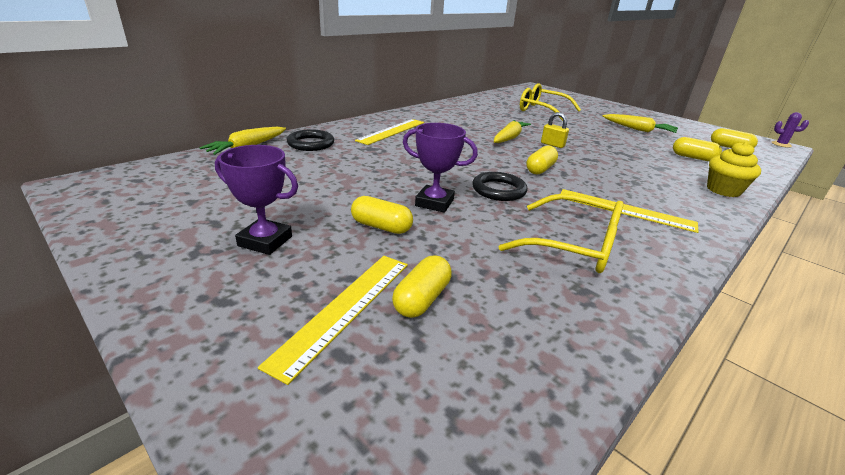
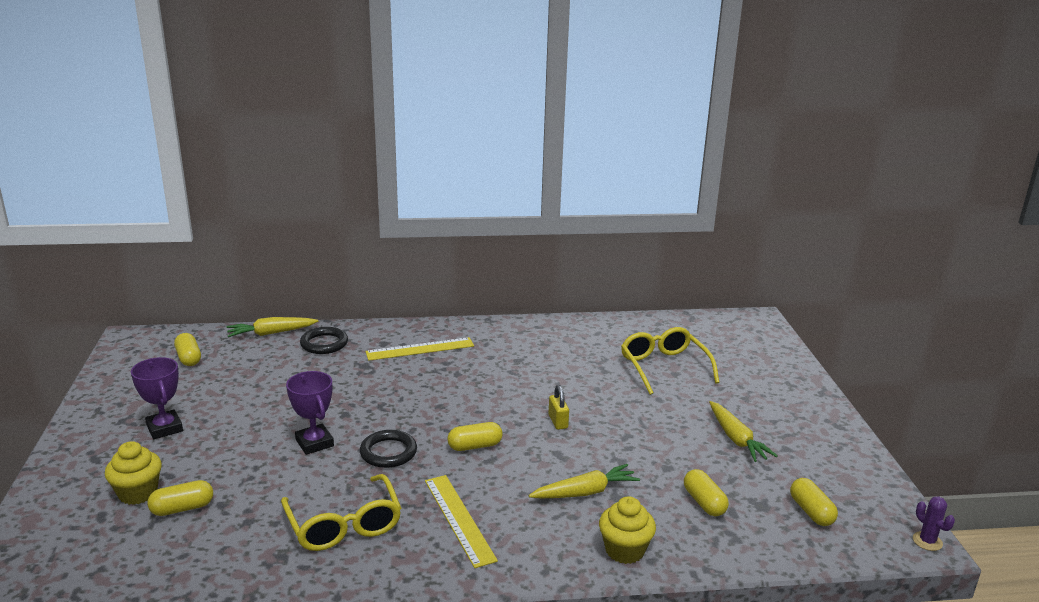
camera: 40 degrees right, 5 degrees down
yellow ruler [258,256,408,385] -> yellow cupcake [105,441,162,505]
yellow capsule [351,196,413,234] -> yellow capsule moved to [174,333,201,366]
yellow carrot [494,120,531,143] -> yellow carrot moved to [528,464,640,498]

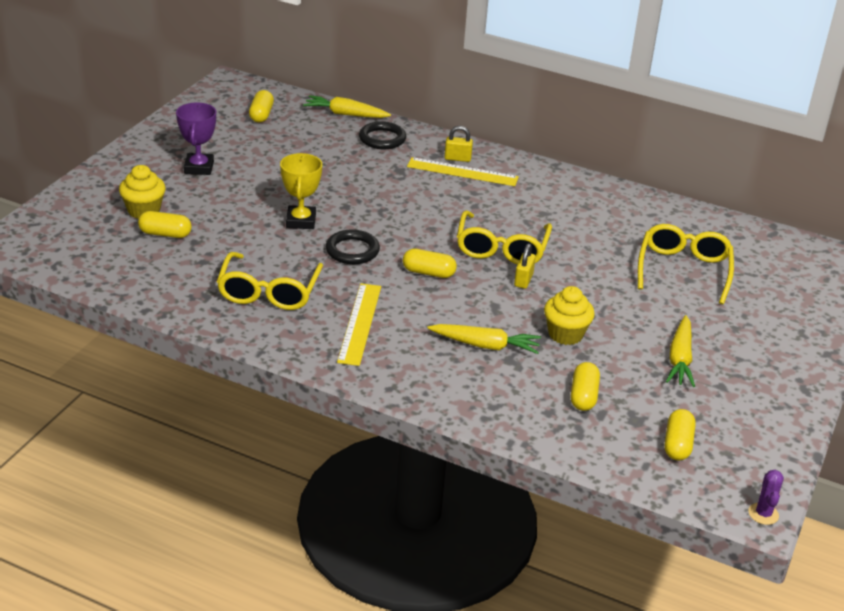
camera: 30 degrees right, 10 degrees up
purple trophy [286,371,334,455] -> yellow trophy [280,153,322,229]
yellow cupcake [599,496,656,564] -> yellow cupcake moved to [544,286,595,345]
none -> yellow padlock [445,126,473,162]
none -> yellow glasses [457,210,552,264]

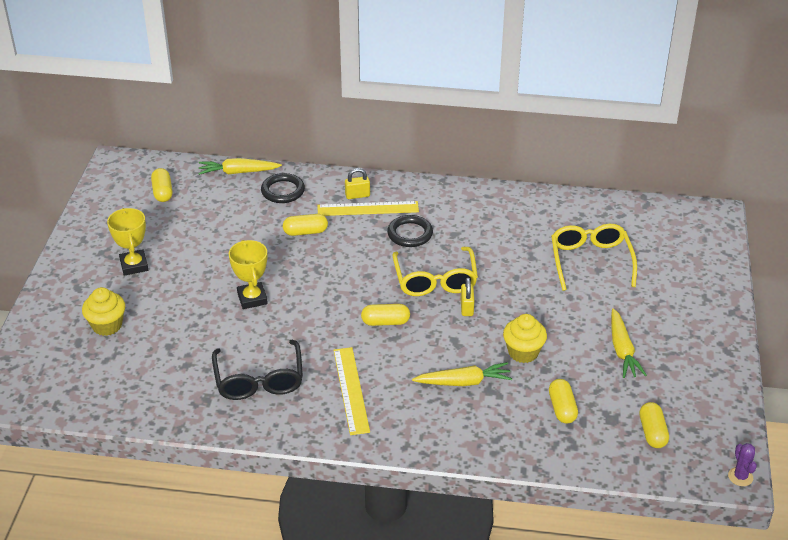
camera: 15 degrees left, 5 degrees up
yellow capsule [138,211,192,238] -> yellow capsule moved to [283,214,328,236]
purple trophy [176,103,216,175] -> yellow trophy [107,208,148,276]
yellow glasses [217,252,323,310] -> black glasses [212,340,303,400]
black ring [326,229,380,264] -> black ring moved to [387,215,433,247]

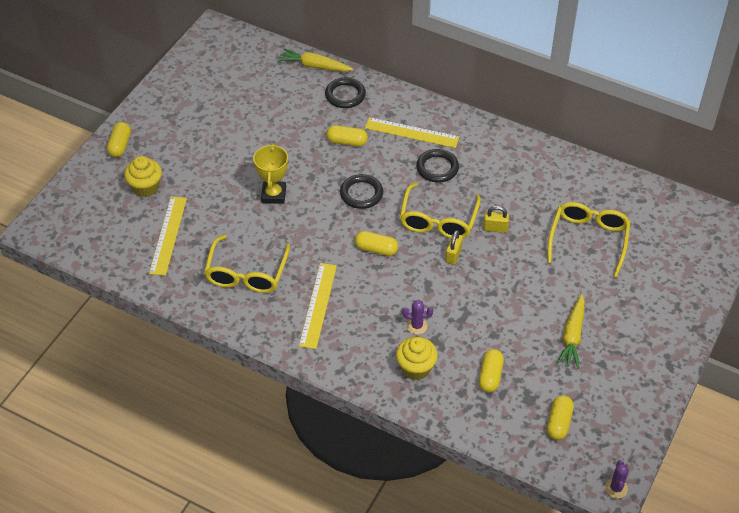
camera: 20 degrees right, 10 degrees up
yellow trophy [107,208,148,276] -> none
yellow capsule [151,168,173,202] -> yellow capsule moved to [107,122,131,157]
black glasses [212,340,303,400] -> yellow glasses [204,235,290,293]
yellow padlock [345,168,370,199] -> yellow padlock moved to [483,206,509,233]
yellow carrot [412,362,512,386] -> purple cactus [402,300,433,334]
yellow cupcake [503,314,547,363] -> yellow cupcake moved to [396,337,438,380]
none -> yellow ruler [149,196,187,276]
none -> black ring [340,174,383,209]

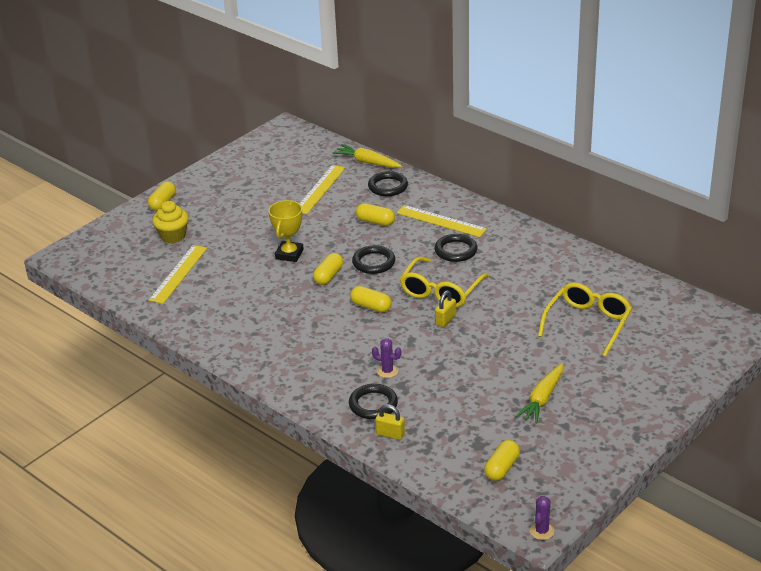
camera: 15 degrees right, 15 degrees down
yellow glasses [204,235,290,293] -> none
yellow ruler [299,263,337,349] -> yellow ruler moved to [299,165,346,214]
yellow cupcake [396,337,438,380] -> black ring [349,384,398,419]
yellow capsule [479,349,504,392] -> yellow capsule moved to [313,253,343,285]
yellow padlock [483,206,509,233] -> yellow padlock moved to [375,404,405,440]

